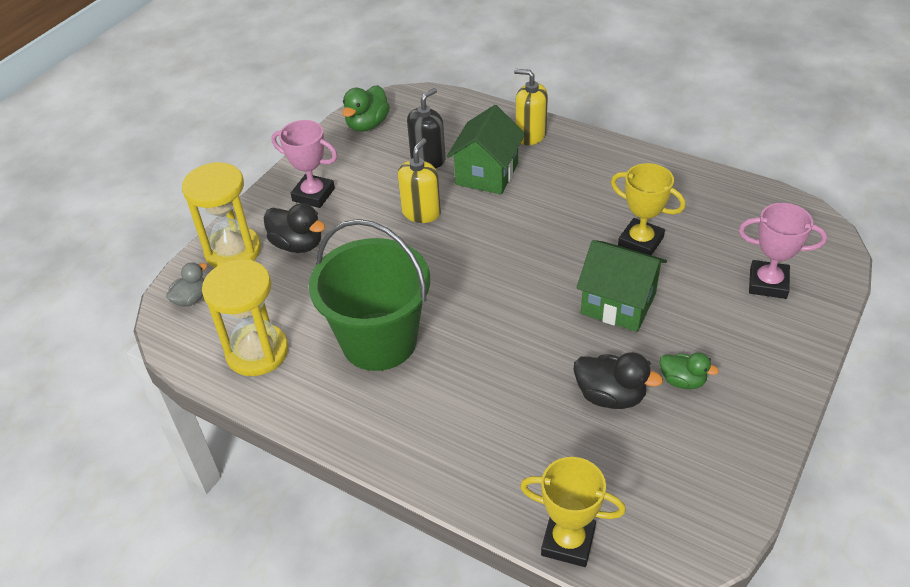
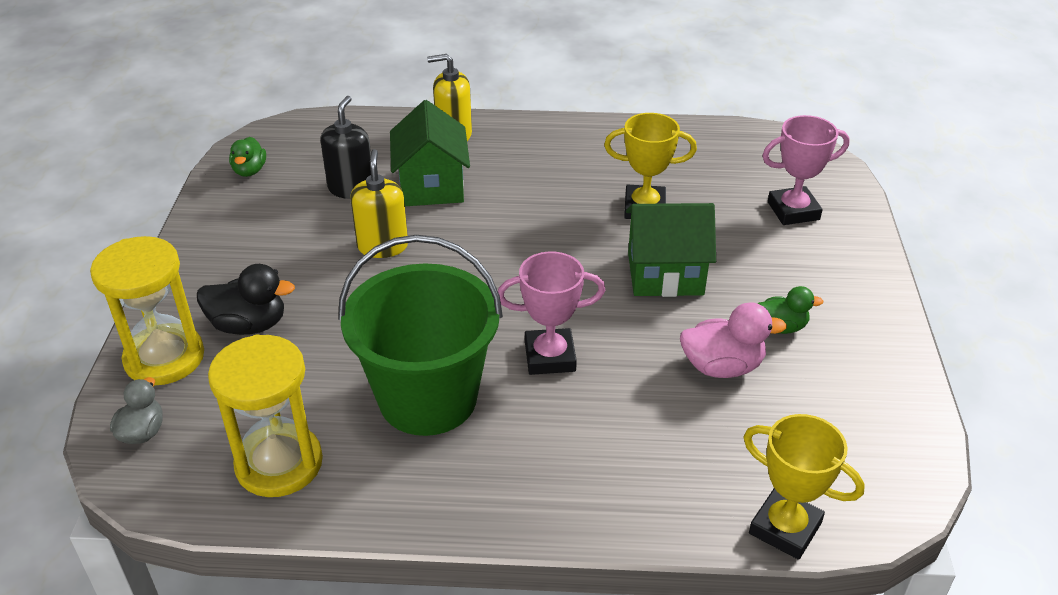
camera: 30 degrees left, 5 degrees down
pink trophy [271,120,338,208] -> pink trophy moved to [498,252,605,375]
green duck [342,85,390,132] -> green duck [229,137,266,177], size x0.66
yellow trophy [520,457,626,567] -> yellow trophy turned 45 degrees clockwise [743,414,865,560]
black duck [574,352,663,409] -> pink duck [680,302,787,378]

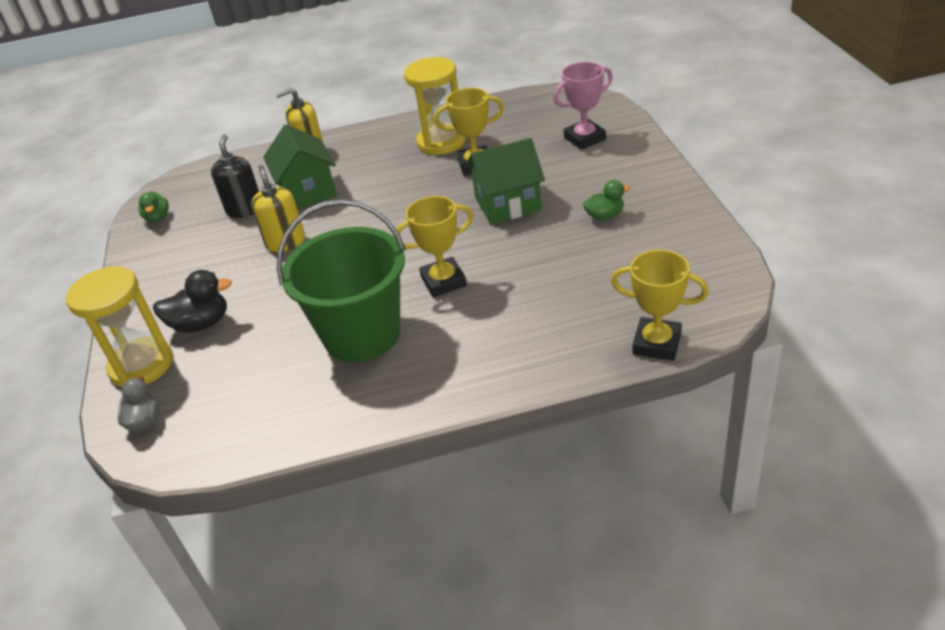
camera: 10 degrees left, 0 degrees up
yellow hourglass [208,335,323,497] -> yellow hourglass moved to [404,57,466,155]
pink trophy [498,252,605,375] -> yellow trophy [394,196,474,297]
pink duck [680,302,787,378] -> none

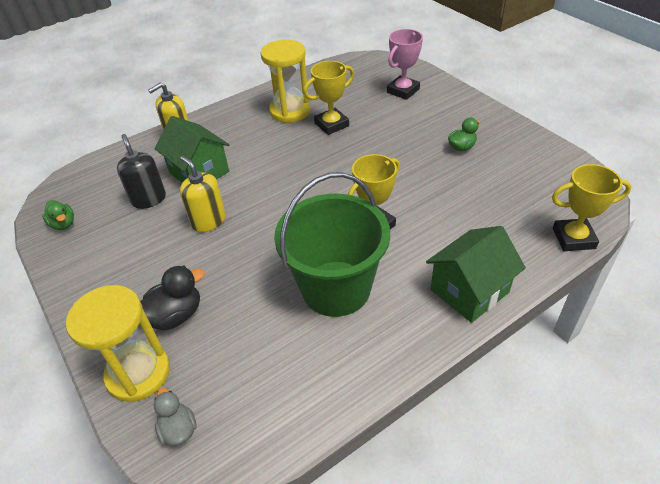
camera: 25 degrees left, 5 degrees up
green house [466,138,545,224] -> green house moved to [426,226,526,323]

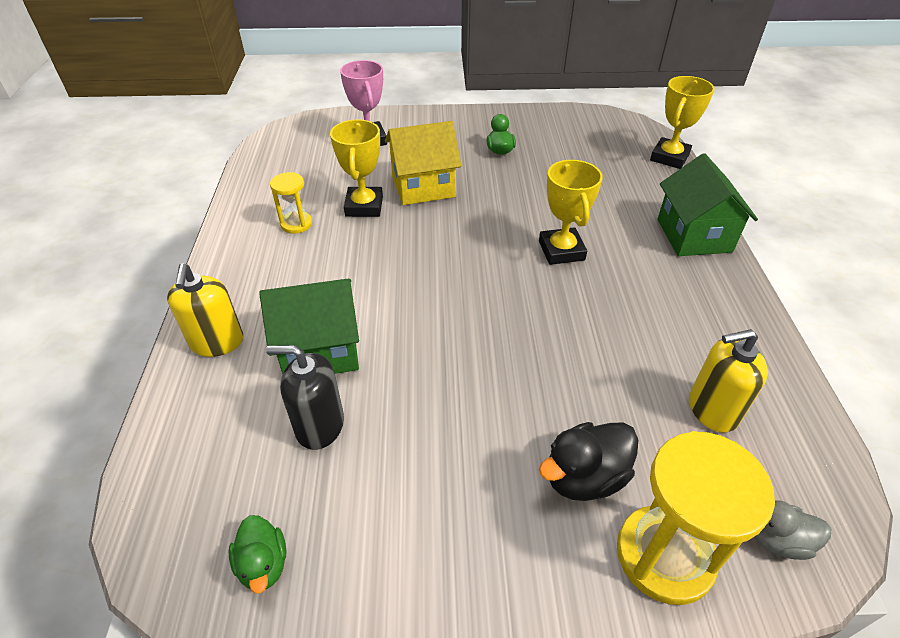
camera: 60 degrees left, 0 degrees up
green duck [42,200,74,230] -> green duck turned 75 degrees clockwise [229,515,287,594]
black duck [140,266,205,330] -> black duck turned 120 degrees counterclockwise [539,422,638,501]
yellow soap dispenser [180,156,226,232] -> yellow soap dispenser moved to [689,329,768,433]
yellow hourglass [261,39,311,123] -> yellow hourglass [270,172,312,234], size x0.53
green bucket [274,172,390,317] -> none
none -> yellow house [385,121,461,205]

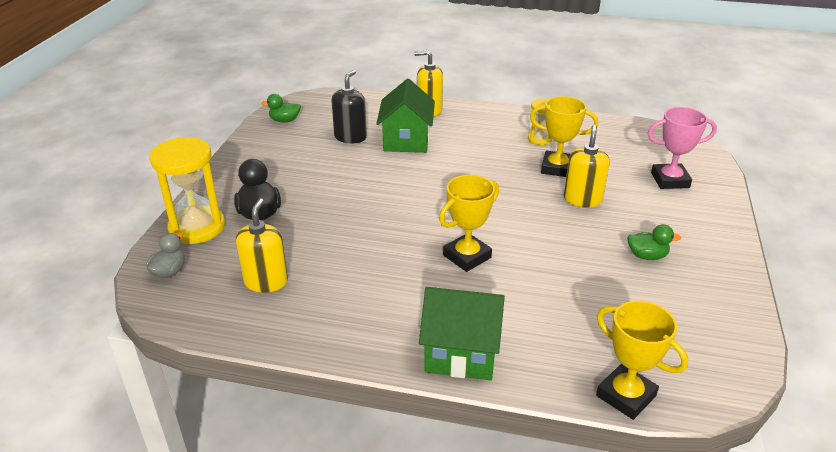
camera: 105 degrees right, 10 degrees down
yellow house [385,121,461,205] -> yellow soap dispenser [564,125,610,208]
yellow trophy [539,160,603,265] -> yellow trophy turned 45 degrees counterclockwise [439,175,499,272]

